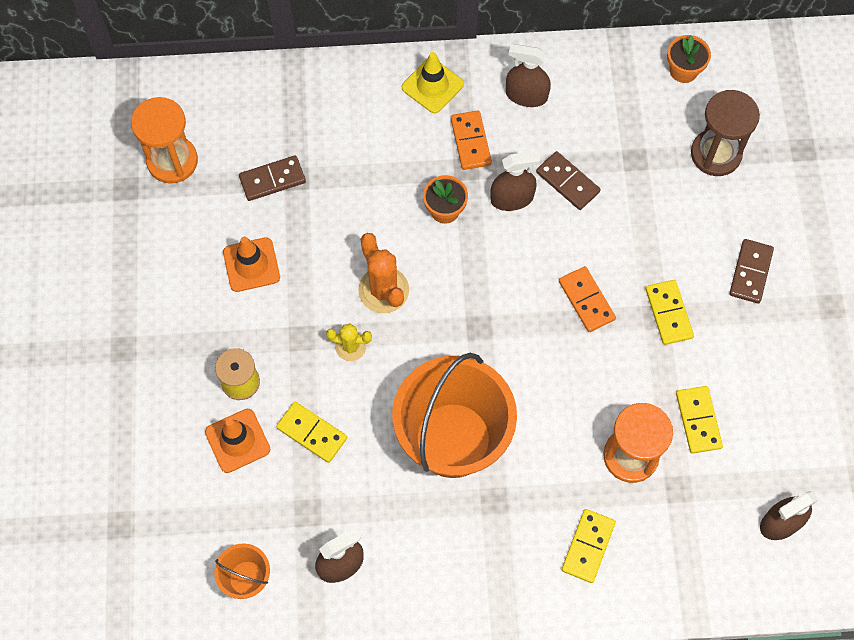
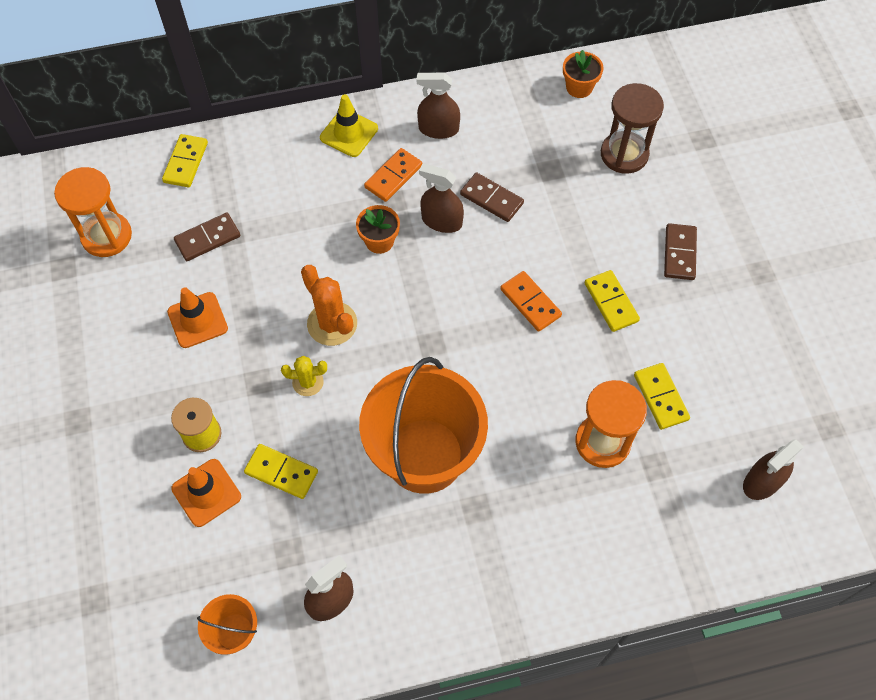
camera: 10 degrees left, 5 degrees down
orange domino [451,110,492,170] -> orange domino turned 60 degrees clockwise [364,148,422,202]
brown spray bottle [490,150,541,211] -> brown spray bottle turned 135 degrees counterclockwise [419,164,464,233]
yellow domino [562,509,616,583] -> yellow domino moved to [162,134,208,187]

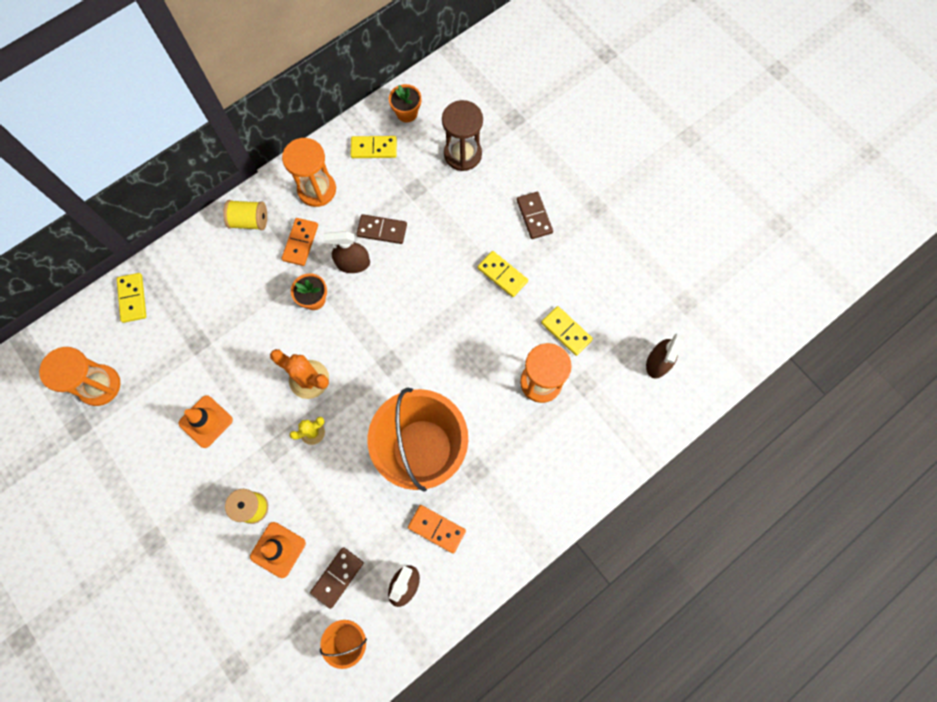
camera: 25 degrees left, 10 degrees up
brown domino [174,213,240,261] -> brown domino moved to [310,547,364,609]
yellow domino [244,444,318,499] -> yellow domino moved to [350,136,397,158]
yellow traffic cone [320,94,378,157] -> yellow spool [223,200,267,230]
brown spray bottle [417,73,460,139] -> orange hourglass [282,138,336,207]
orange domino [500,271,562,332] -> orange domino moved to [408,505,466,554]

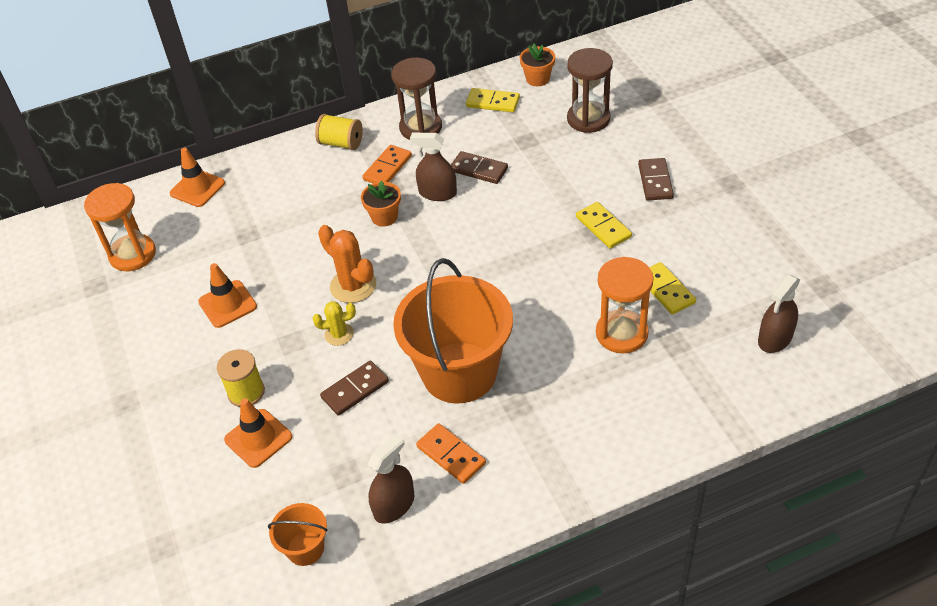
camera: 20 degrees right, 25 degrees down
yellow domino [117,273,146,323] -> orange traffic cone [170,148,225,207]
orange hourglass [282,138,336,207] -> brown hourglass [391,58,442,140]
brown domino [310,547,364,609] -> brown domino moved to [320,360,389,416]

